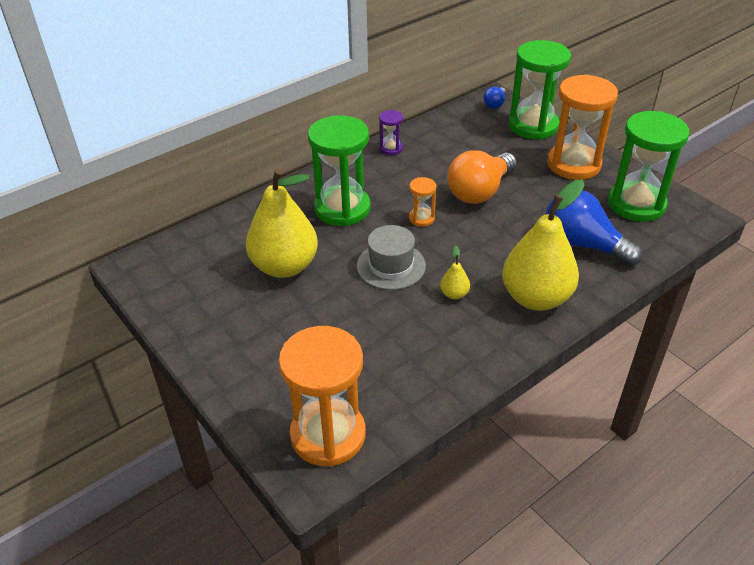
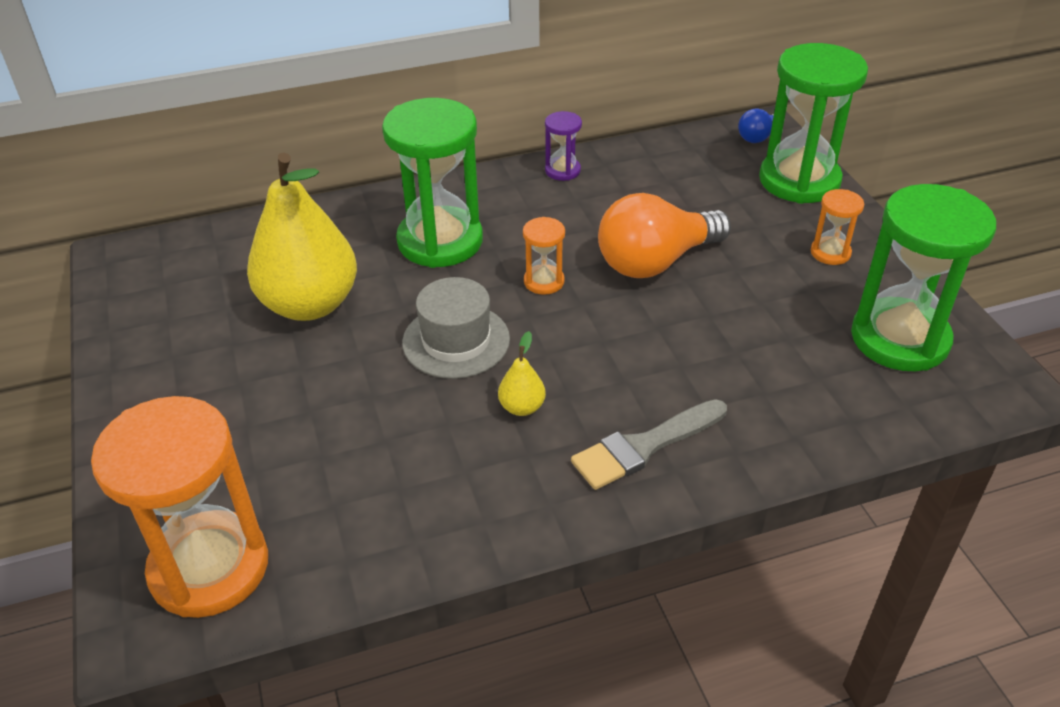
camera: 20 degrees right, 0 degrees up
yellow pear [502,180,585,311] -> grey brush [571,399,727,490]
blue light bulb [546,190,643,266] -> none
orange hourglass [547,74,618,180] -> orange hourglass [811,189,864,265], size x0.45

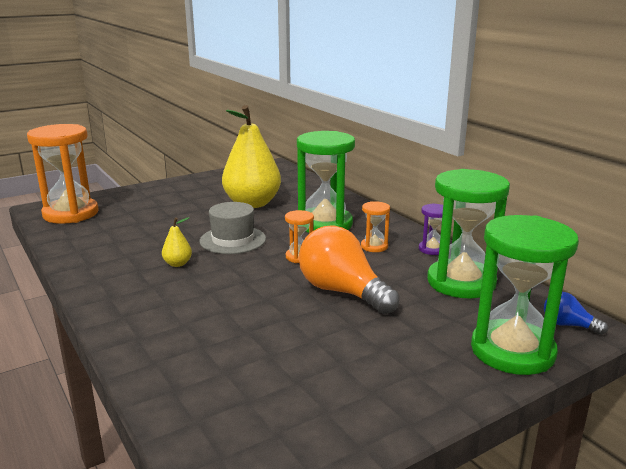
camera: 75 degrees right, 20 degrees down
grey brush [571,399,727,490] -> none
orange hourglass [811,189,864,265] -> orange hourglass moved to [361,201,390,252]
green hourglass [851,184,996,371] -> green hourglass moved to [427,169,510,298]

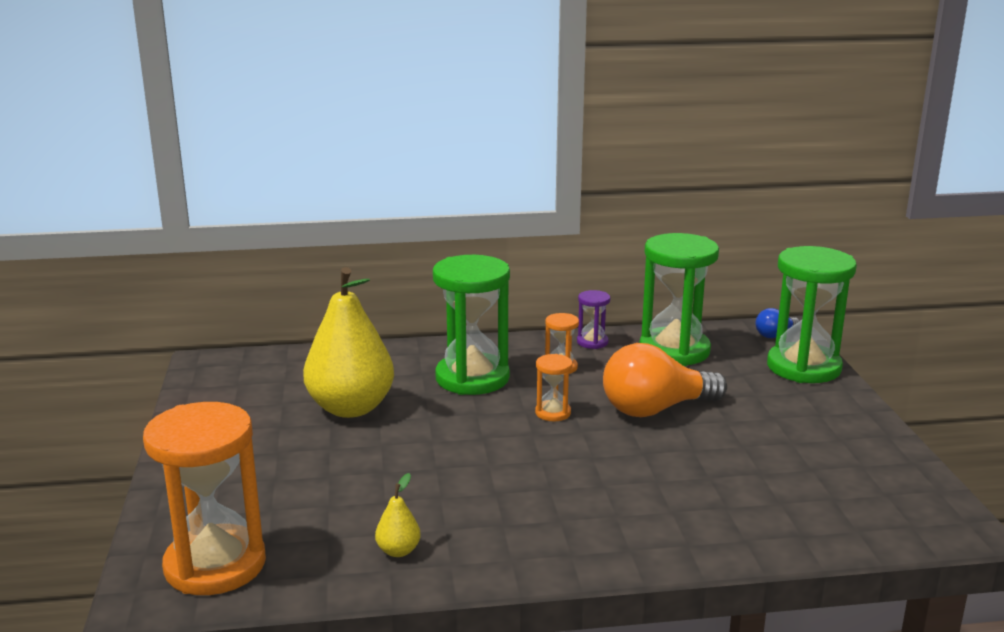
camera: 65 degrees left, 0 degrees up
yellow pear [162,217,192,267] -> yellow pear moved to [375,473,421,557]
grey hat [200,202,266,254] -> none

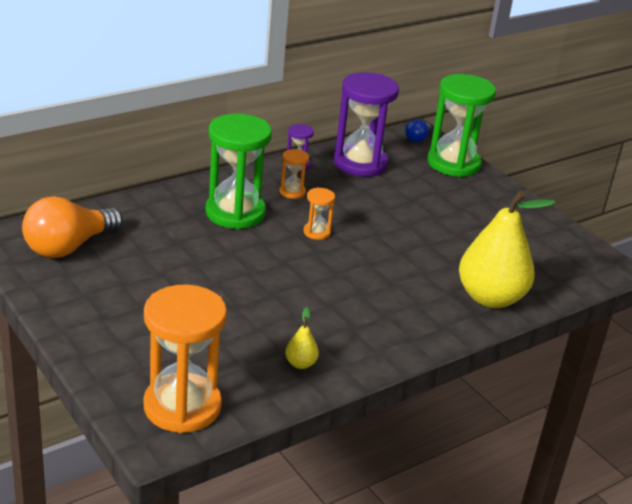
camera: 30 degrees left, 10 degrees up
yellow pear [303,267,394,418] -> yellow pear moved to [459,190,556,308]
orange light bulb [603,343,727,417] -> orange light bulb moved to [22,196,123,258]
green hourglass [639,233,719,366] -> purple hourglass [334,72,399,177]

